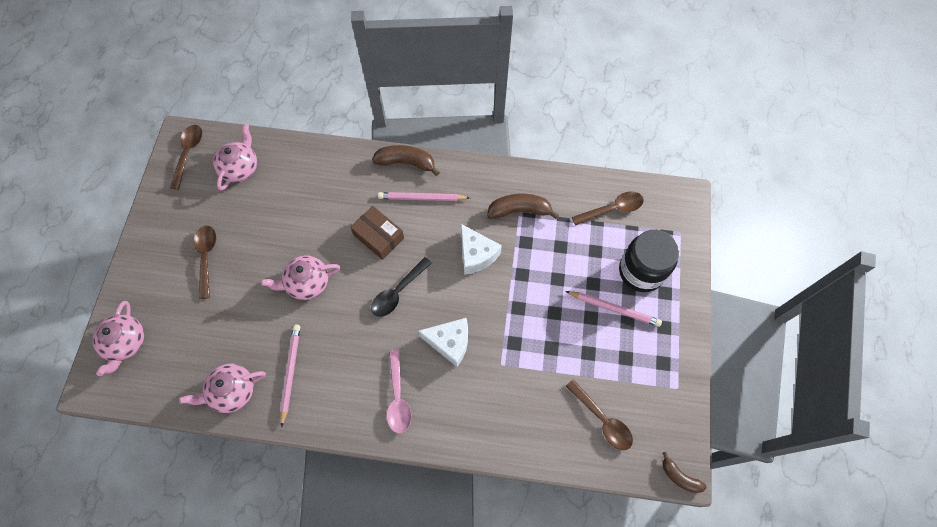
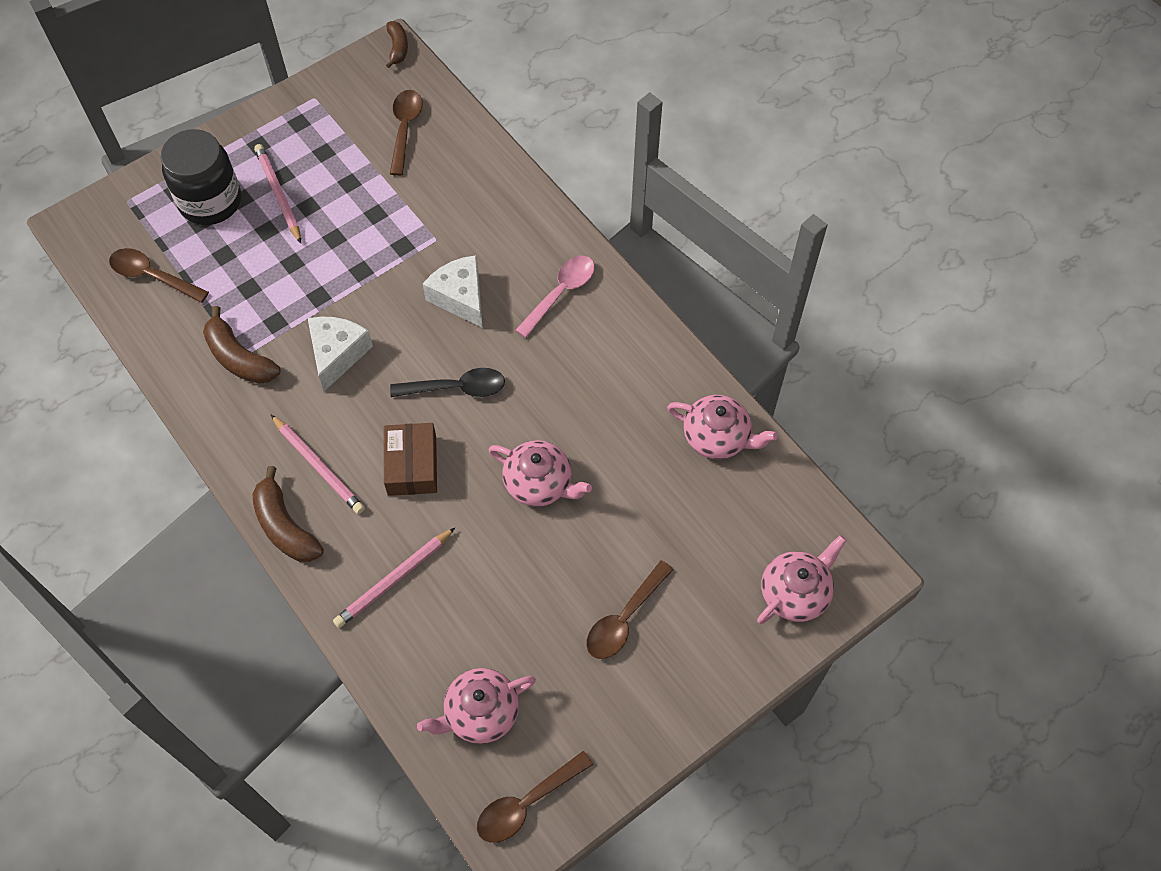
camera: 135 degrees left, 5 degrees down
pink pencil [280,324,300,428] -> pink pencil moved to [333,528,455,628]

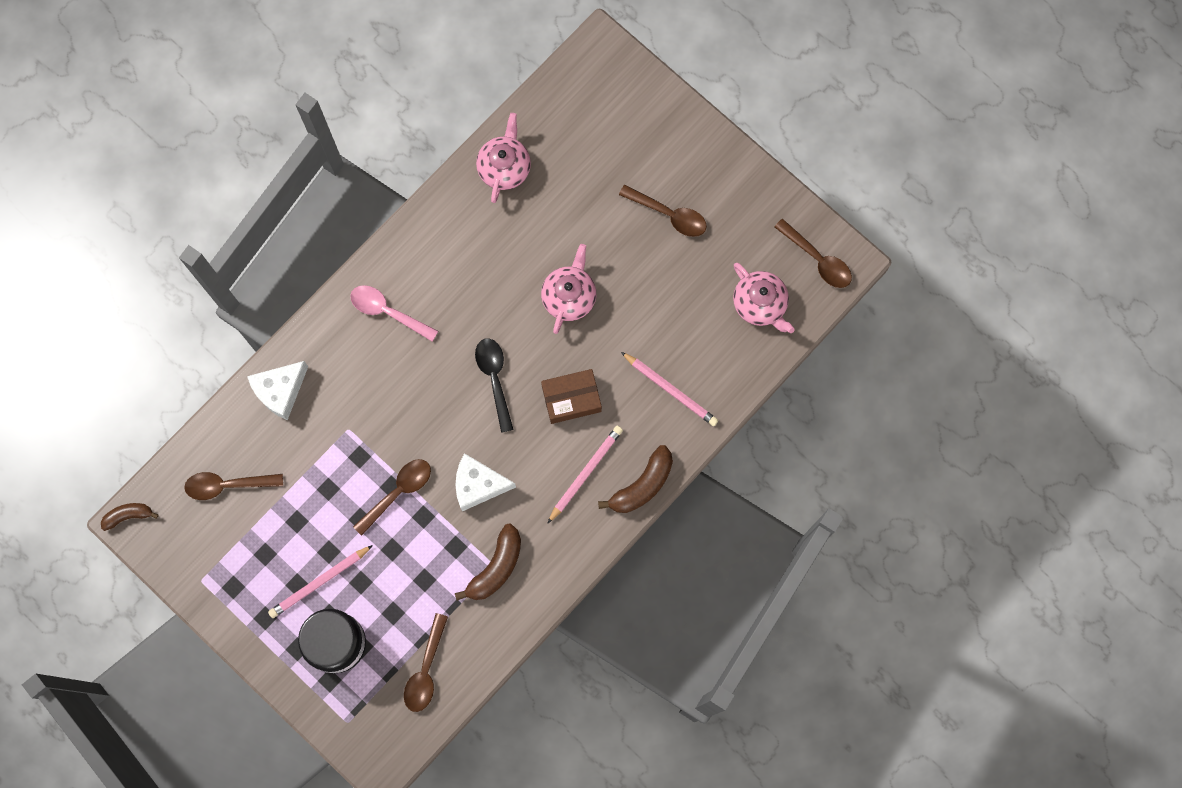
camera: 100 degrees left, 15 degrees up
white cheese [423,255,483,328] -> white cheese moved to [247,361,308,420]
pink teapot [757,535,847,624] -> none
none -> brown spoon [353,459,431,536]

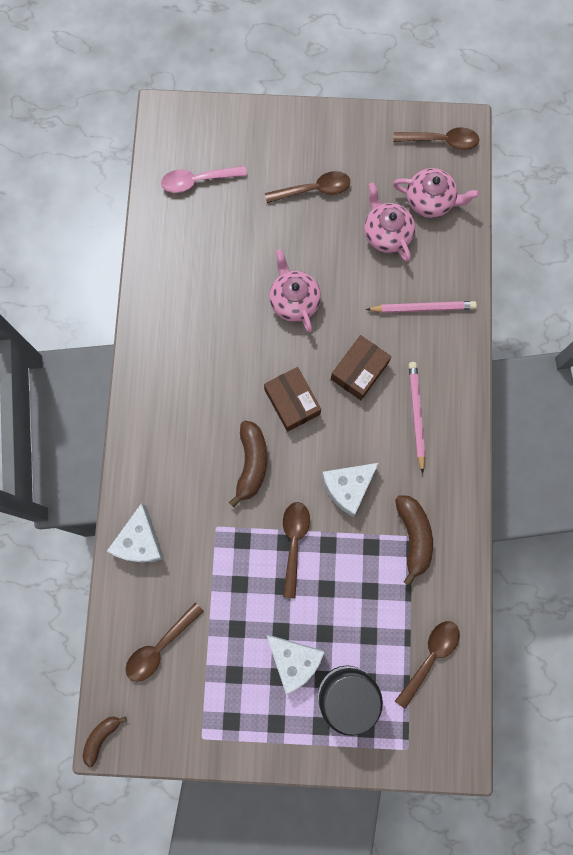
camera: 40 degrees left, 0 degrees up
pink pencil [268,545,373,618] -> white cheese [267,635,324,695]
pink spoon [350,285,438,342] -> pink spoon moved to [161,166,247,193]
brown spoon [404,613,448,712] -> brown spoon turned 120 degrees counterclockwise [395,621,460,709]
black spoon [475,338,514,433] -> brown box [264,367,321,432]
pink teapot [476,113,531,203] -> pink teapot moved to [364,182,415,262]
brown banana [598,445,673,513] -> brown banana moved to [229,421,267,507]

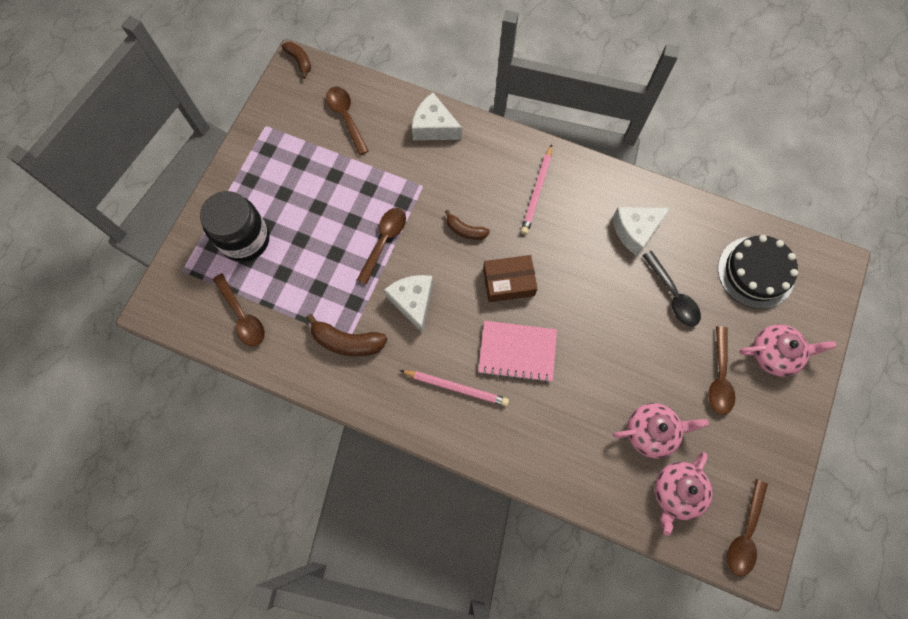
camera: 110 degrees right, 5 degrees down
pink spoon [161,166,247,193] -> black cake [718,235,798,309]
brown banana [229,421,267,507] -> brown banana [445,210,490,240], size x0.63
white cheese [267,635,324,695] -> white cheese moved to [613,207,670,256]
pink teapot [269,249,321,333] -> pink teapot moved to [740,324,837,377]
brown spoon [283,502,310,598] -> brown spoon turned 90 degrees counterclockwise [357,208,406,284]
brown box [331,335,391,400] -> pink notebook [478,321,557,383]
pink pencil [366,301,477,313] -> pink pencil moved to [521,144,552,235]
none -> black spoon [642,251,701,326]

